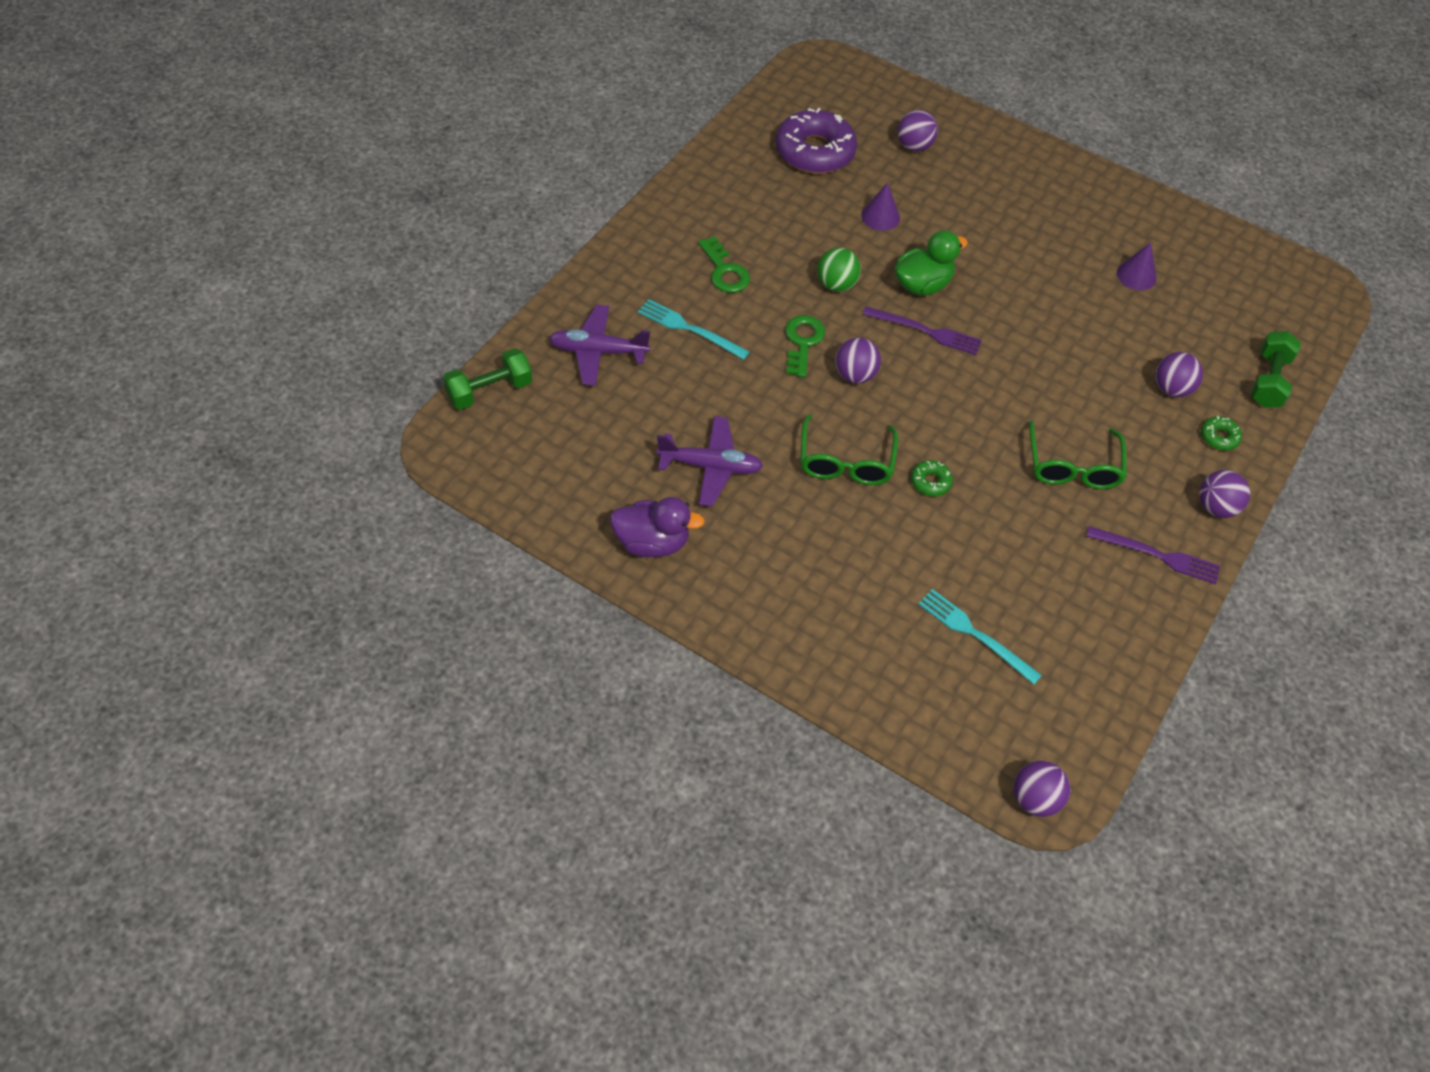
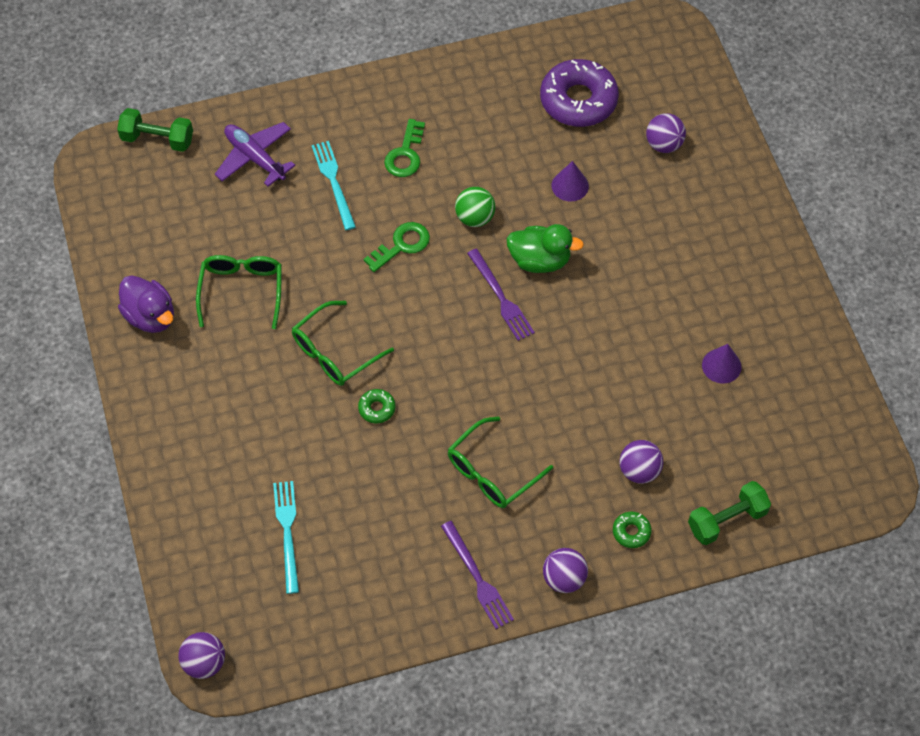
camera: 45 degrees right, 5 degrees up
purple plane [656,416,763,507] -> green glasses [196,255,282,329]
purple ball [835,338,881,384] -> none

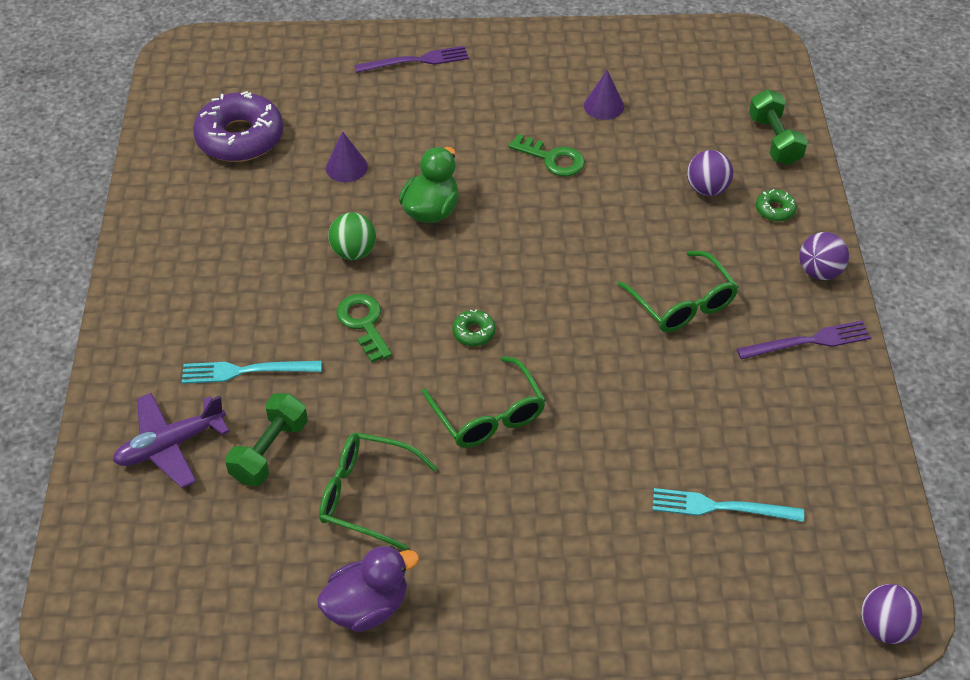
camera: 75 degrees left, 10 degrees down
green dumbbell [117,108,193,152] -> green dumbbell moved to [225,393,308,486]
green donut [358,389,395,423] -> green donut moved to [452,310,496,346]
green key [384,119,425,177] -> green key moved to [509,134,585,177]
purple fork [467,249,535,341] -> purple fork moved to [354,46,469,73]
purple ball [646,113,686,153] -> none

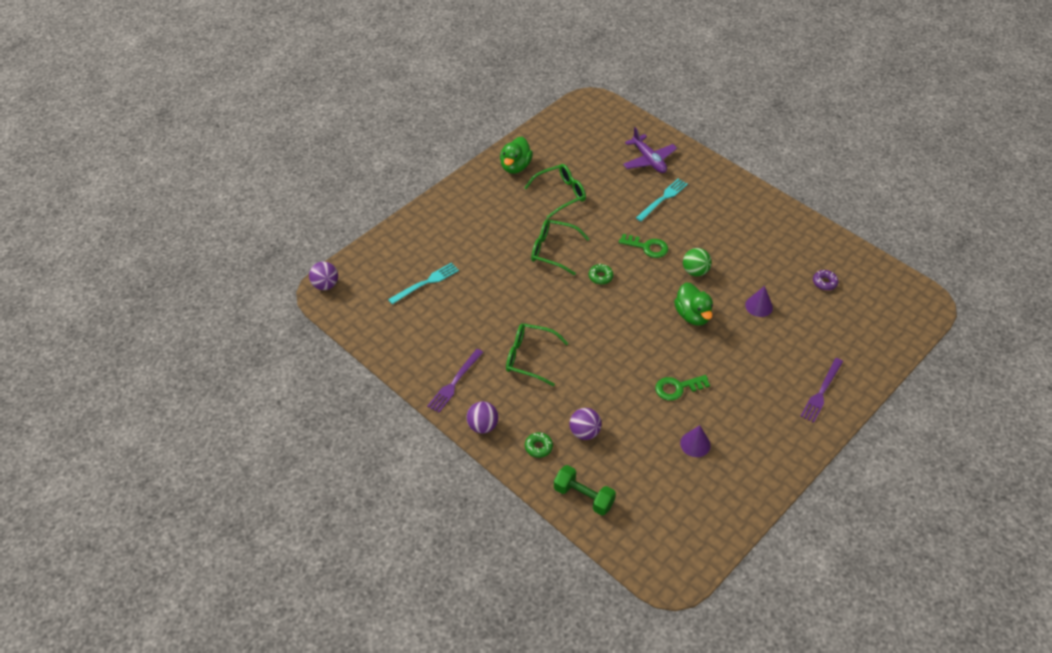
camera: 135 degrees right, 0 degrees up
purple plane [113,393,230,488] -> purple plane turned 135 degrees clockwise [623,127,677,173]
purple donut [193,91,283,162] -> purple donut [813,270,838,290], size x0.43
green dumbbell [225,393,308,486] -> none
purple duck [317,546,419,632] -> green duck [500,137,533,174]

